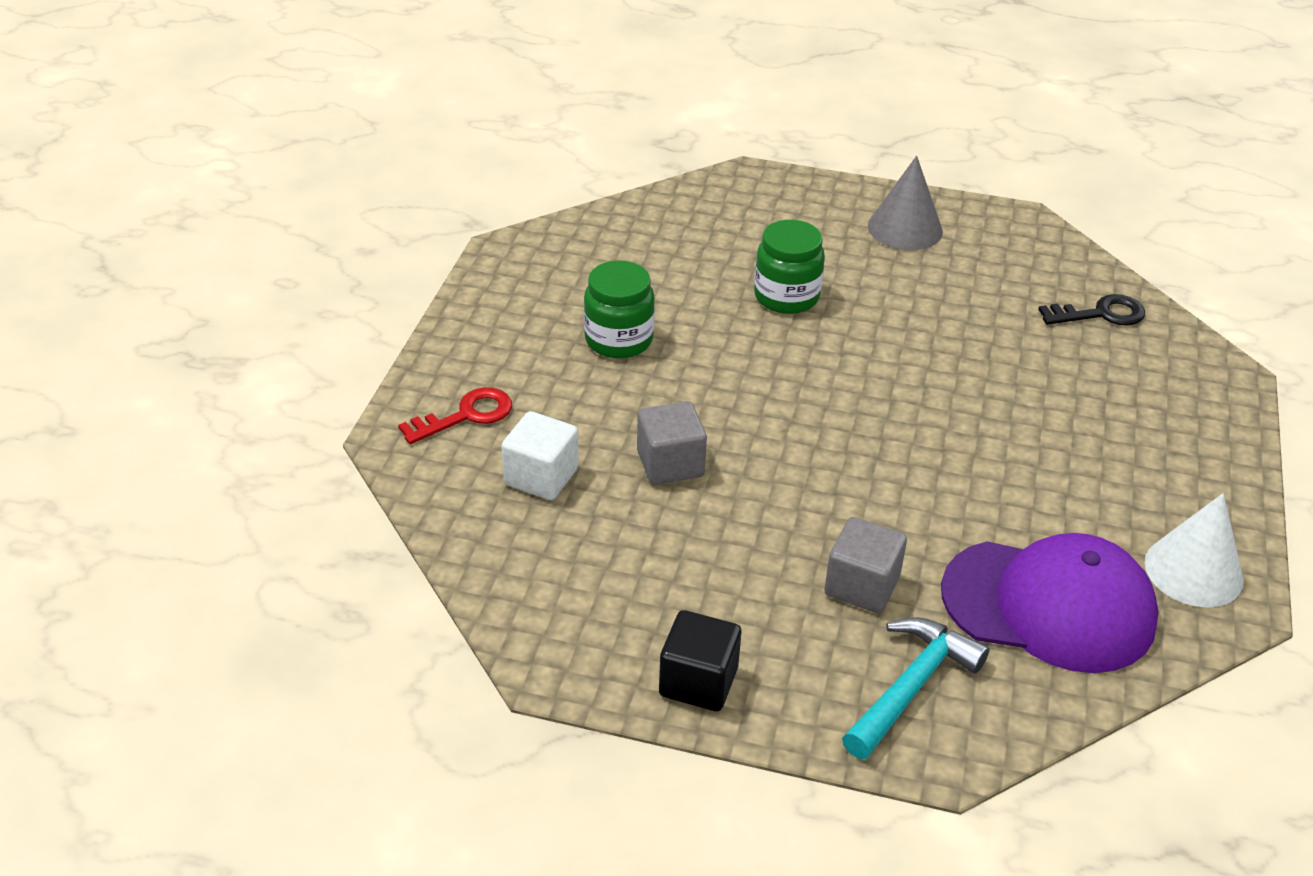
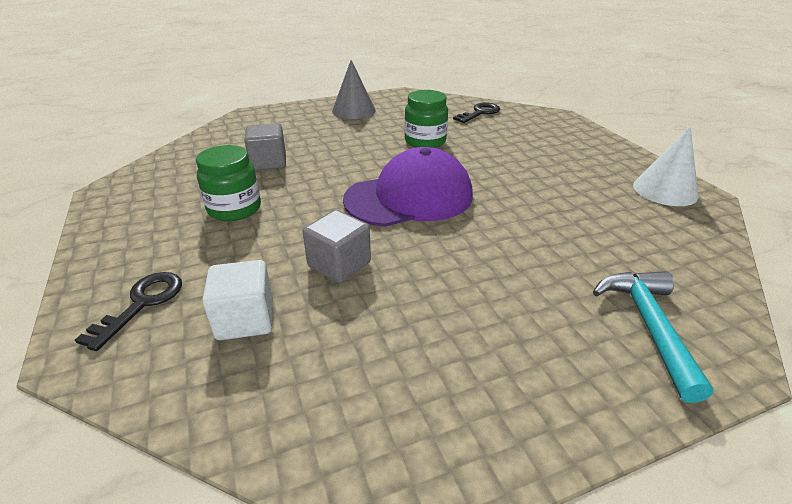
camera: 35 degrees left, 5 degrees down
red key [398,387,512,444] -> black key [75,272,182,351]
black cube [659,610,741,711] -> none
green jar [754,220,825,314] -> green jar moved to [404,90,448,148]
grey cube [824,517,907,613] -> grey cube moved to [244,123,286,170]
purple cap [941,533,1159,673] -> purple cap moved to [343,147,473,227]

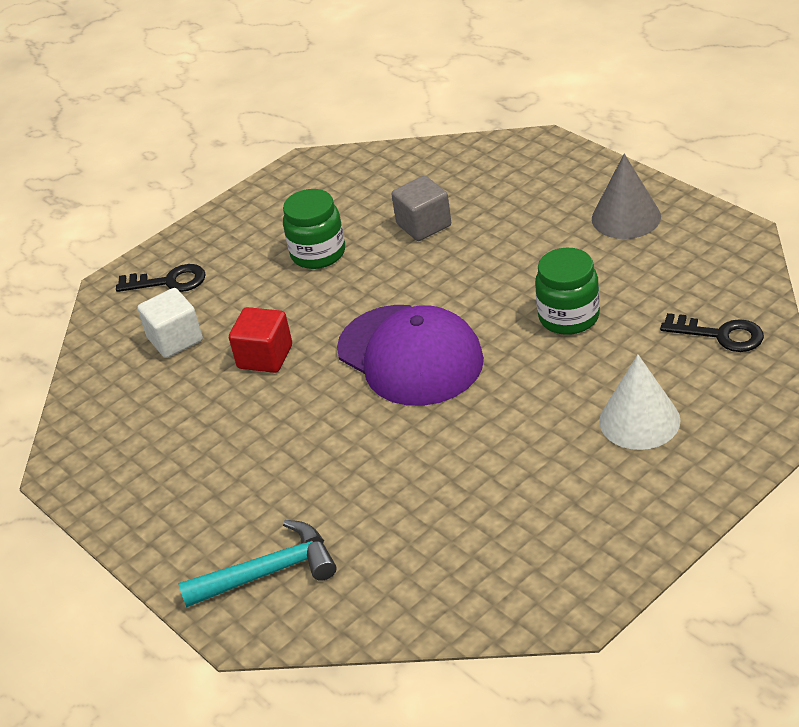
camera: 75 degrees right, 5 degrees up
grey cube [303,210,371,283] -> red cube [229,307,292,373]
white cone [633,126,699,206] -> white cone moved to [599,354,681,450]

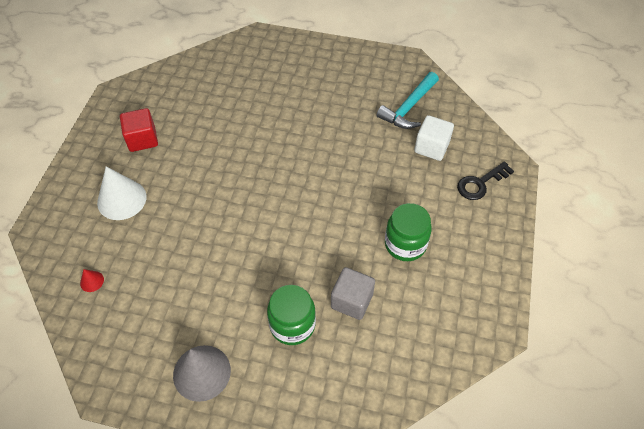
camera: 140 degrees right, 15 degrees up
turquoise hammer [178,520,337,608] -> turquoise hammer moved to [376,72,439,129]
red cube [229,307,292,373] -> red cube moved to [120,108,158,152]
purple cap [337,305,484,406] -> none
green jar [535,248,600,335] -> green jar moved to [267,285,316,345]
black key [660,313,764,352] -> red cone [80,269,104,292]

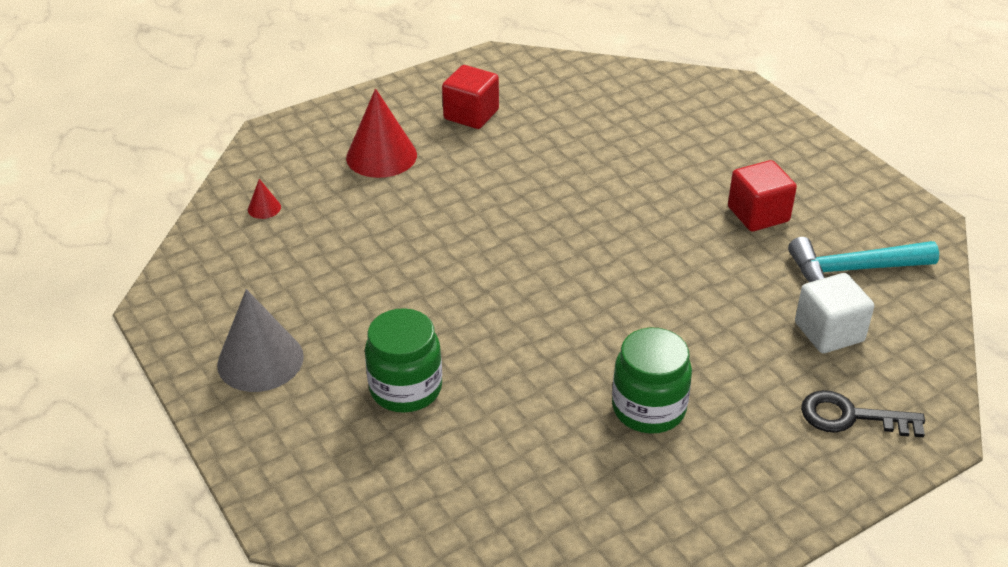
camera: 45 degrees right, 15 degrees down
white cone [97,166,146,220] -> red cone [346,88,417,178]
grey cube [331,267,375,320] -> none
none -> red cube [728,160,797,231]

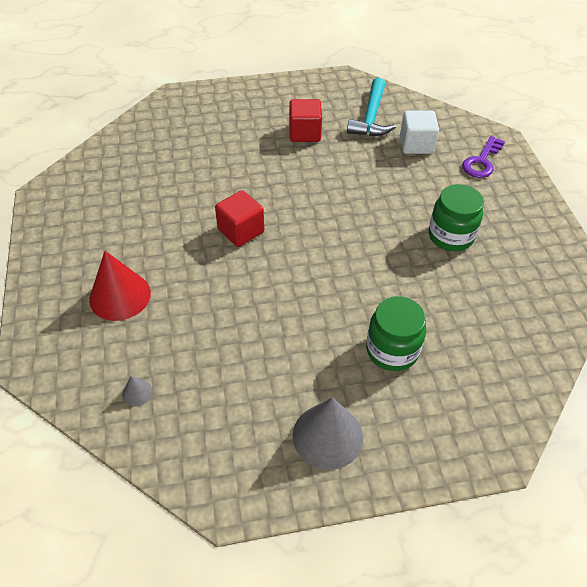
camera: 70 degrees left, 10 degrees up
red cone [248,179,281,219] -> grey cone [122,376,153,406]
red cube [442,65,499,129] -> red cube moved to [215,190,264,247]
black key [801,390,925,437] -> purple key [462,136,505,178]

